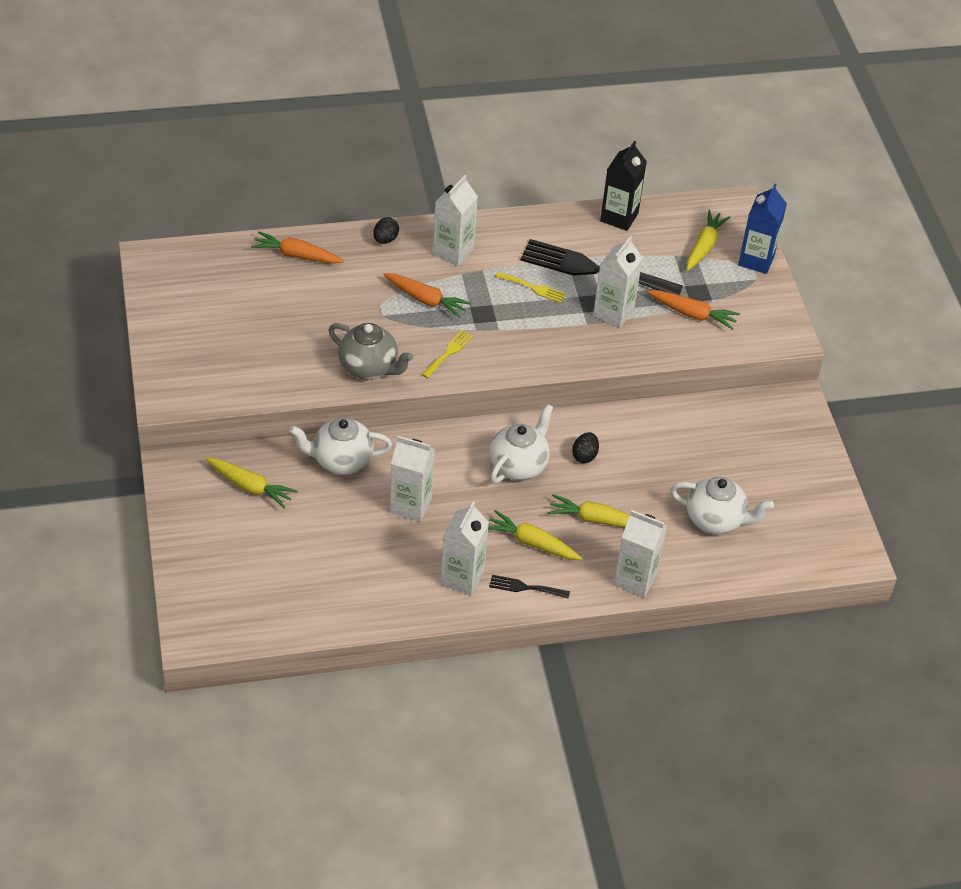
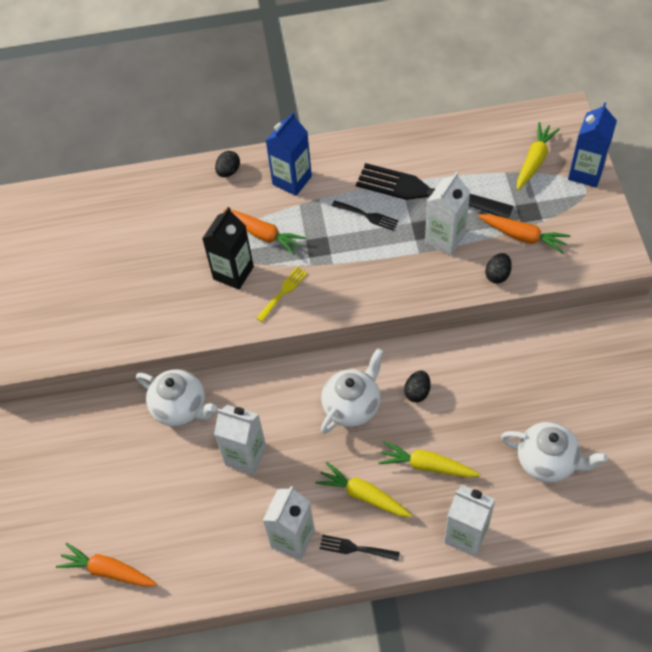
camera: 10 degrees right, 10 degrees up
yellow carrot [206,458,298,509] -> none
orange carrot [251,232,344,264] -> orange carrot moved to [56,543,157,587]
white teapot [289,418,392,475] -> white teapot turned 150 degrees counterclockwise [136,369,217,427]
grey teapot [329,323,413,379] -> none
white carton [433,175,478,266] -> blue carton [266,112,312,196]
yellow fork [496,272,566,303] -> black fork [332,200,399,231]
black carton [600,141,647,231] -> black carton moved to [202,207,254,290]
none -> black egg [485,253,512,284]

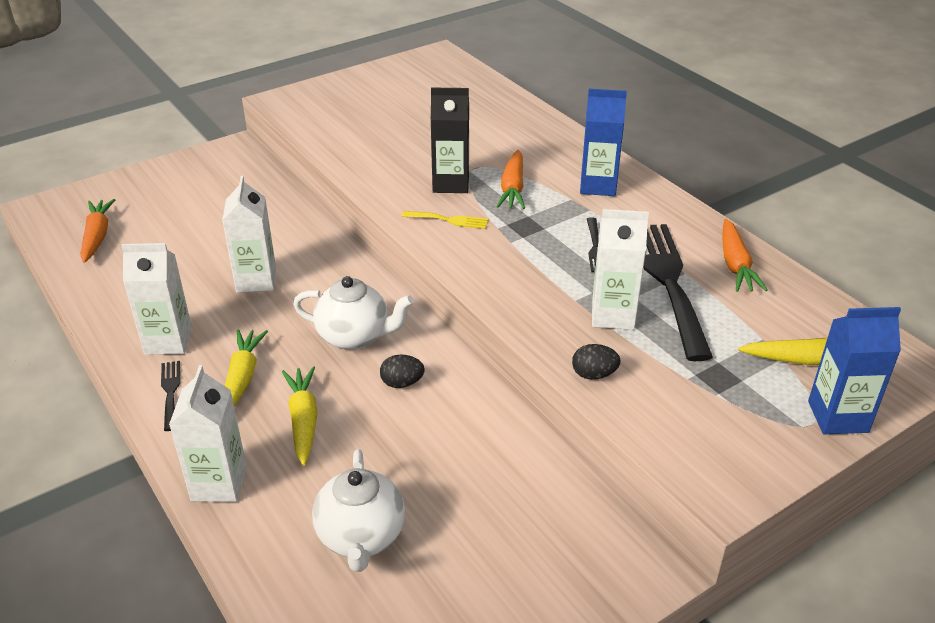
camera: 60 degrees right, 20 degrees down
white teapot [136,369,217,427] -> none
black egg [215,151,240,177] -> none
orange carrot [478,214,570,254] -> orange carrot moved to [722,219,768,292]

